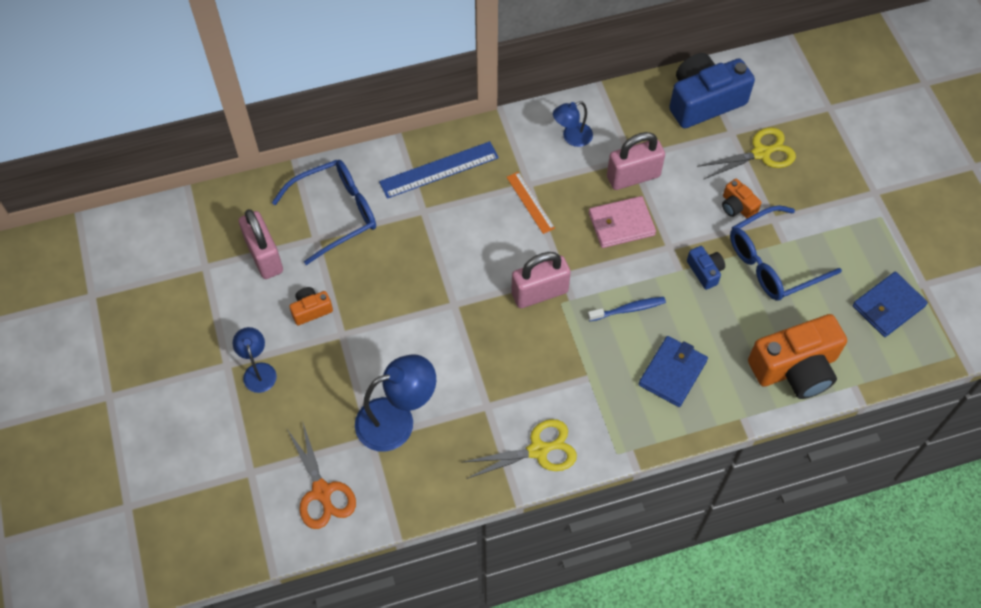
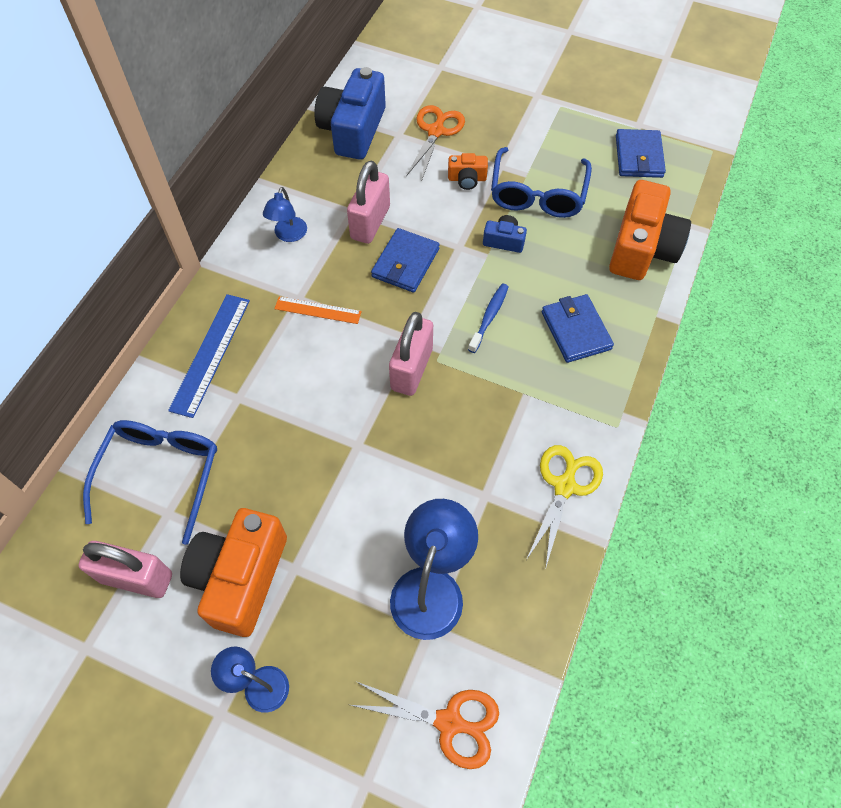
camera: 50 degrees left, 0 degrees up
orange camera [289,287,333,325] -> orange camera [180,508,287,637], size x2.15
pink wallet [589,196,656,248] -> blue wallet [371,228,440,293]
yellow scissors [697,128,796,180] -> orange scissors [406,105,465,179]

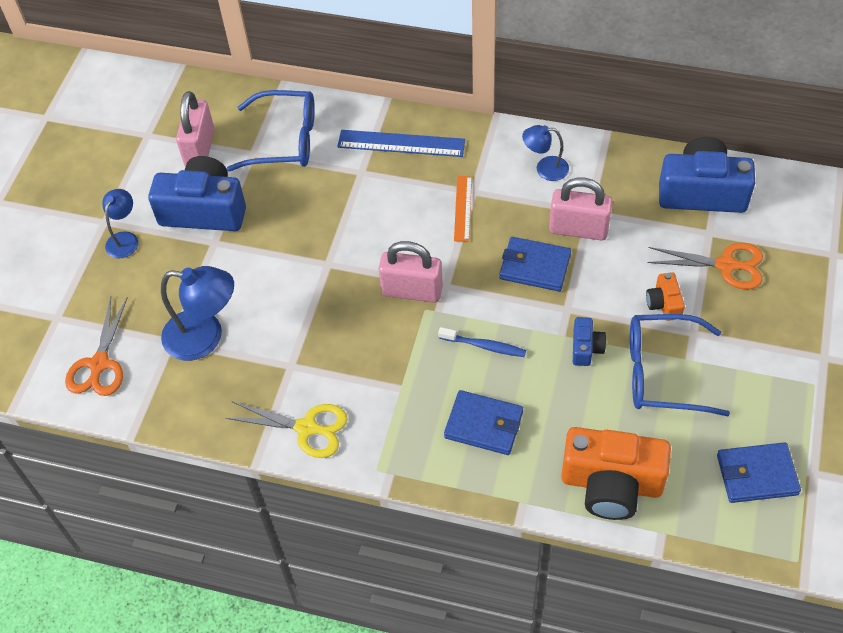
camera: 85 degrees right, 5 degrees down
orange camera [180,508,287,637] -> blue camera [148,156,246,231]
blue wallet [542,294,614,363] -> blue wallet turned 45 degrees clockwise [444,390,523,455]

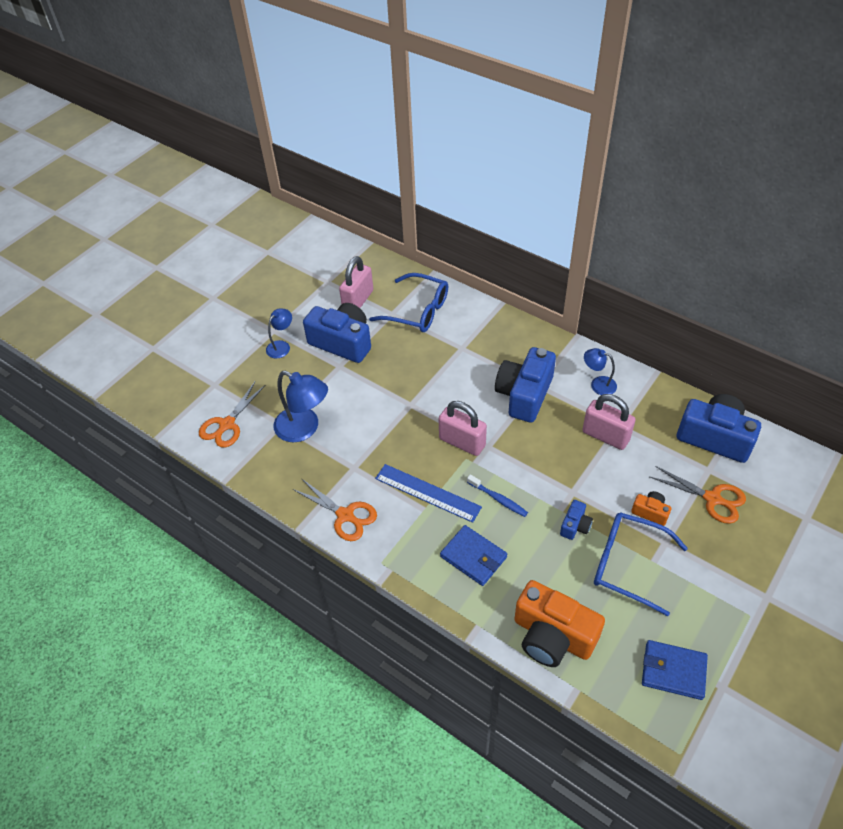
camera: 20 degrees right, 5 degrees down
yellow scissors [225,401,348,458] -> orange scissors [293,479,377,541]
blue ruler [337,130,465,157] -> blue ruler moved to [375,464,482,523]
orange ruler [454,176,472,241] -> blue camera [495,347,556,423]
blue wallet [500,237,571,291] -> none
orange camera [646,272,685,321] -> orange camera turned 105 degrees clockwise [631,491,672,526]

